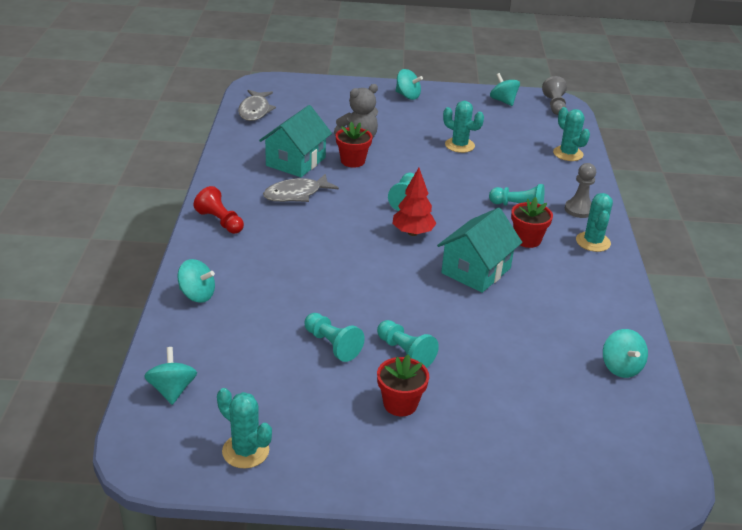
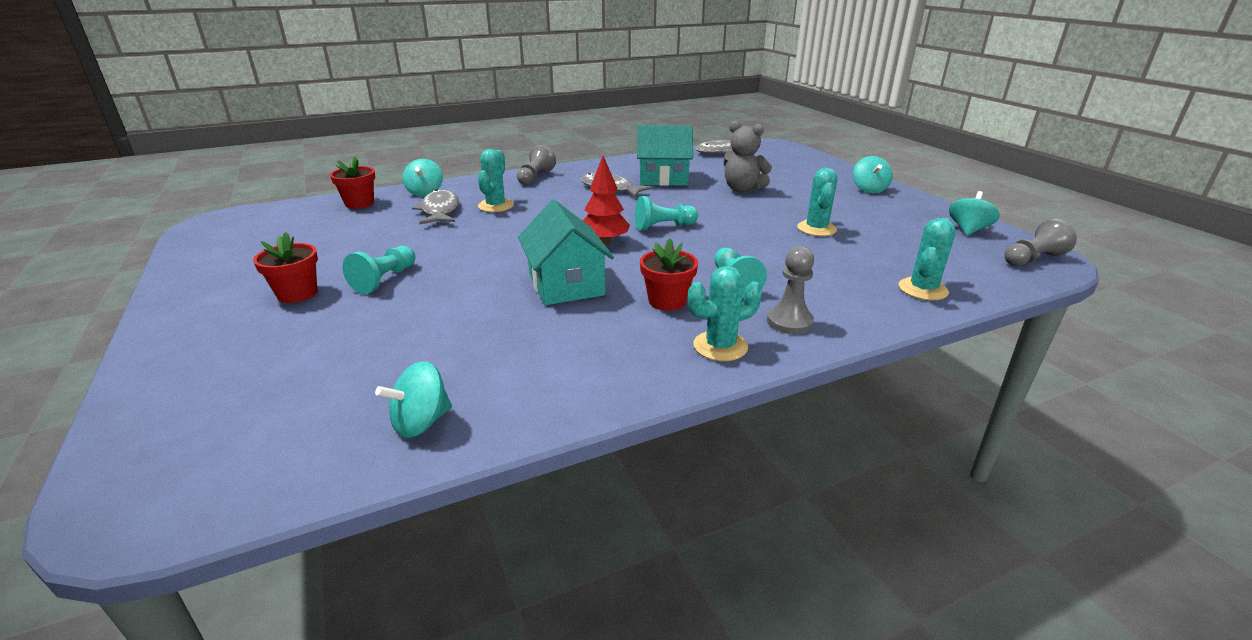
camera: 65 degrees right, 5 degrees down
turquoise spinning top [144,347,197,405] -> none
red pawn [194,186,244,234] -> grey pawn [517,145,556,185]
turquoise cactus [217,388,272,468] -> turquoise cactus moved to [478,149,514,212]
turquoise pawn [304,313,365,362] -> none
red flower pot [336,122,372,167] -> red flower pot moved to [330,156,375,209]
turquoise house [437,208,522,293] -> turquoise house turned 60 degrees clockwise [518,200,614,305]
none -> grey fish [412,189,459,224]

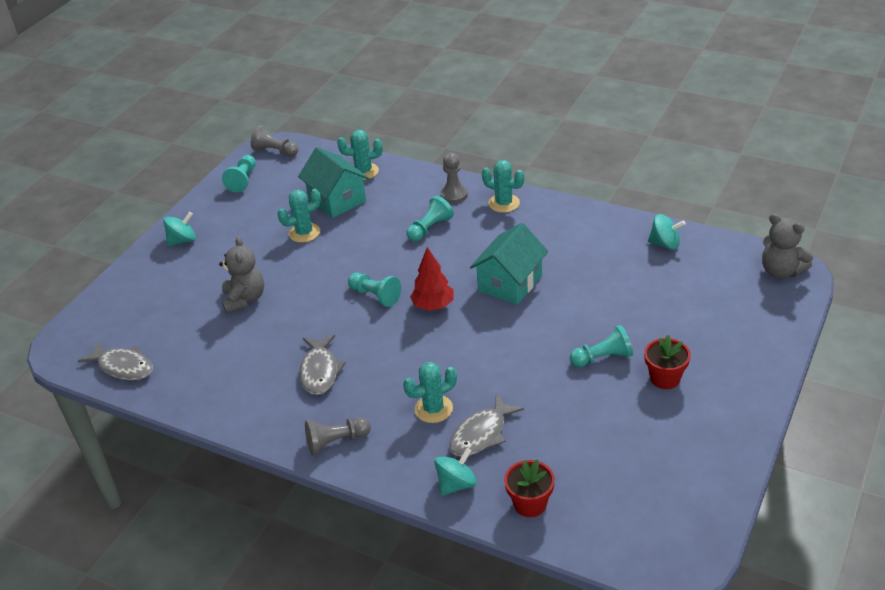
camera: 125 degrees left, 10 degrees up
turquoise house [637,125,693,186] -> turquoise house moved to [298,147,369,218]
red flower pot [640,238,698,311] -> none
turquoise spinning top [949,191,1000,236] -> turquoise pawn [222,155,256,192]
none -> grey teddy bear [762,214,813,279]

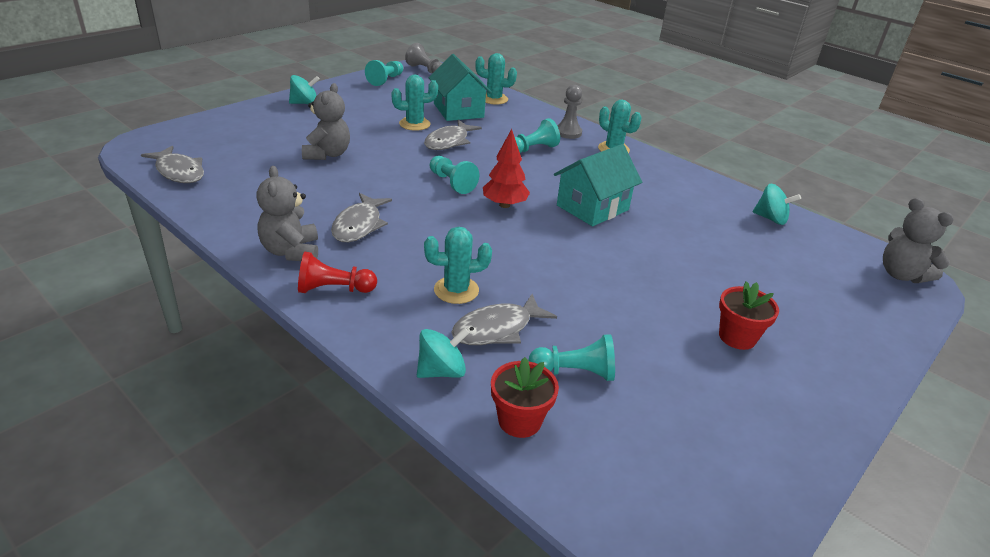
camera: 10 degrees right, 5 degrees down
grey pawn [305,417,371,455] -> red pawn [298,252,377,293]
turquoise pawn [570,325,633,367] -> turquoise pawn moved to [528,334,615,381]
none -> grey teddy bear [256,166,318,261]
none -> grey fish [424,120,482,150]

